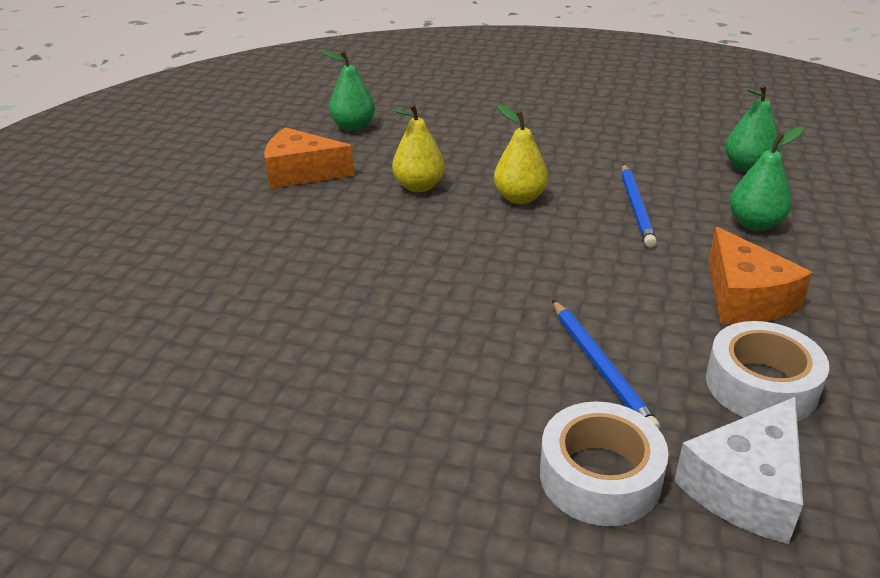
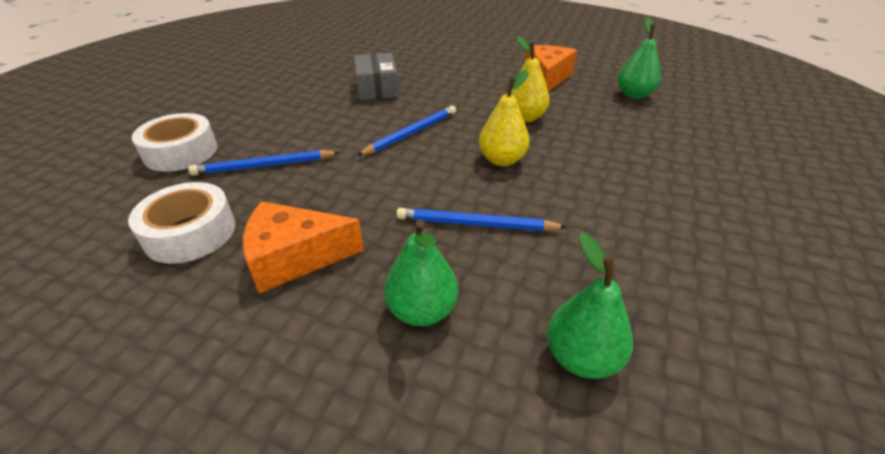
camera: 95 degrees right, 5 degrees up
white cheese [674,397,803,544] -> none
none -> grey box [354,53,399,100]
none -> blue pencil [357,106,456,156]

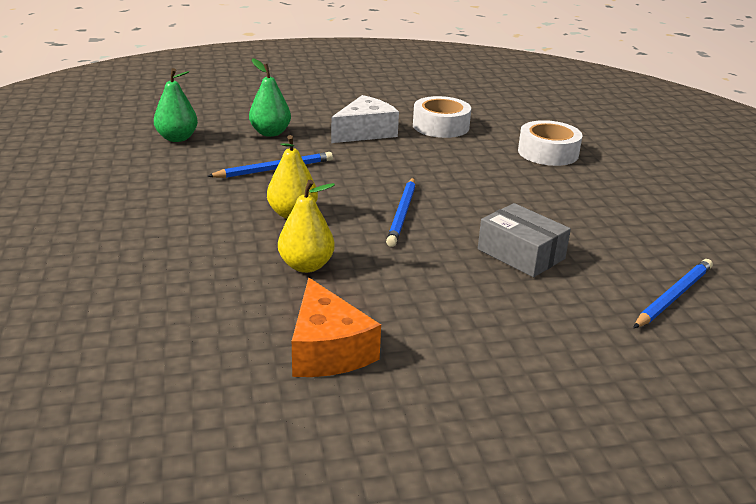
camera: 145 degrees right, 10 degrees down
blue pencil [188,150,340,175] -> blue pencil moved to [633,259,713,328]
orange cheese [243,201,364,293] -> white cheese [331,95,399,143]
green pear [618,17,661,99] -> none

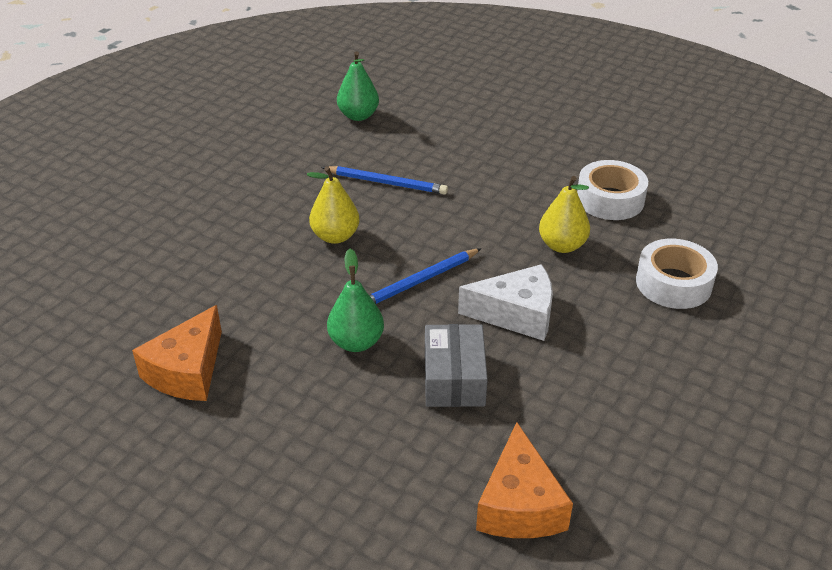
camera: 45 degrees right, 10 degrees up
green pear [249,58,291,137] -> green pear moved to [327,249,384,352]
yellow pear [278,180,335,273] -> yellow pear moved to [539,176,590,253]
white cheese [331,95,399,143] -> white cheese moved to [458,264,553,341]
blue pencil [633,259,713,328] -> orange cheese [476,422,573,538]

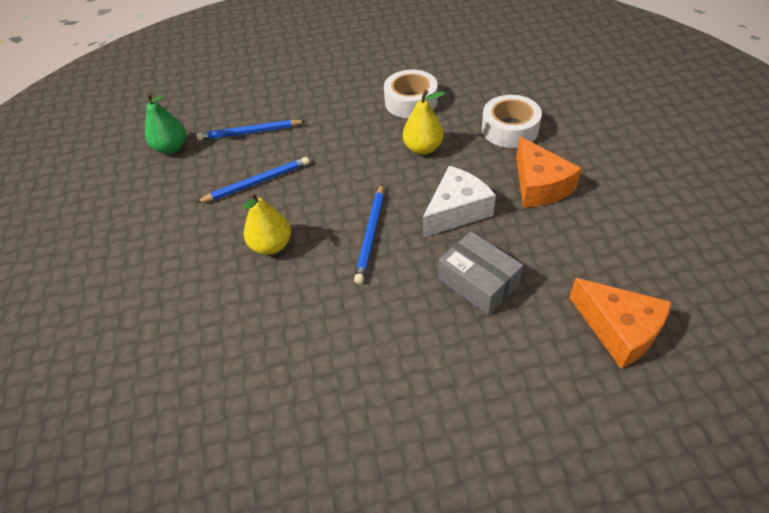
camera: 40 degrees left, 10 degrees up
orange cheese [132,305,222,401] -> orange cheese moved to [516,136,582,208]
green pear [327,249,384,352] -> none
none -> blue pencil [196,120,306,140]

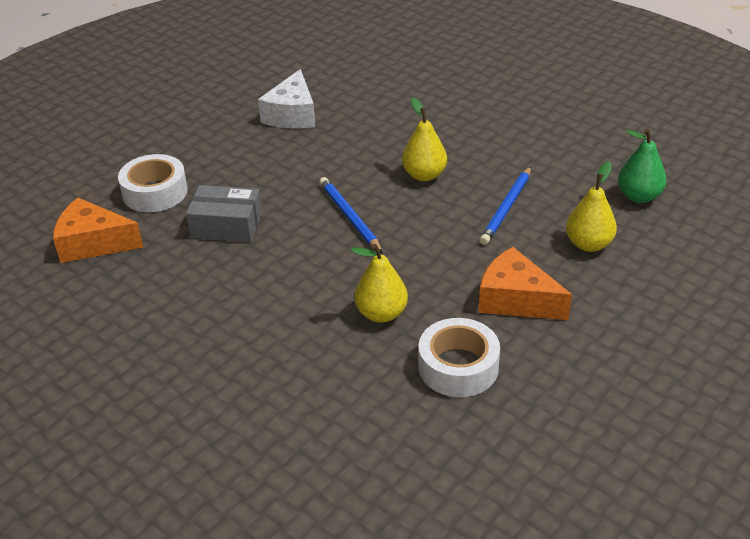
camera: 140 degrees right, 10 degrees down
blue pencil [196,120,306,140] -> yellow pear [566,161,617,252]
white cheese [423,166,496,238] -> white cheese moved to [258,69,316,129]
white tape [482,95,542,148] -> white tape moved to [118,154,188,212]
orange cheese [516,136,582,208] -> orange cheese moved to [479,247,572,320]

